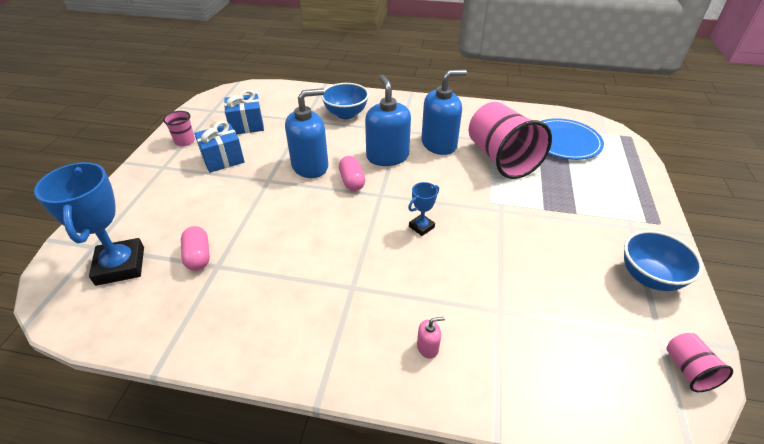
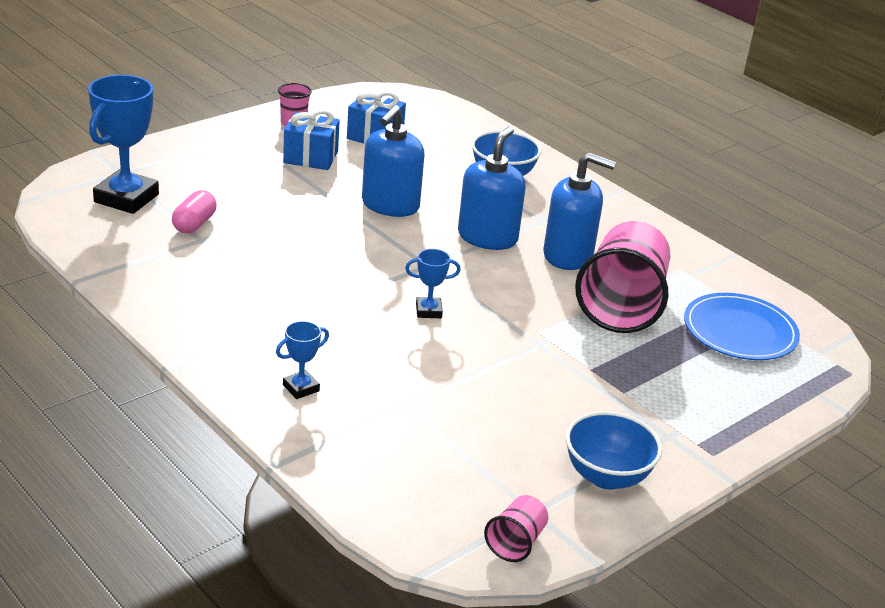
camera: 35 degrees right, 10 degrees down
blue soap dispenser [285,88,328,178] -> blue soap dispenser turned 105 degrees clockwise [362,105,425,217]
pink capsule [339,156,365,191] -> none
pink soap dispenser [417,317,445,359] -> blue trophy [276,321,329,399]

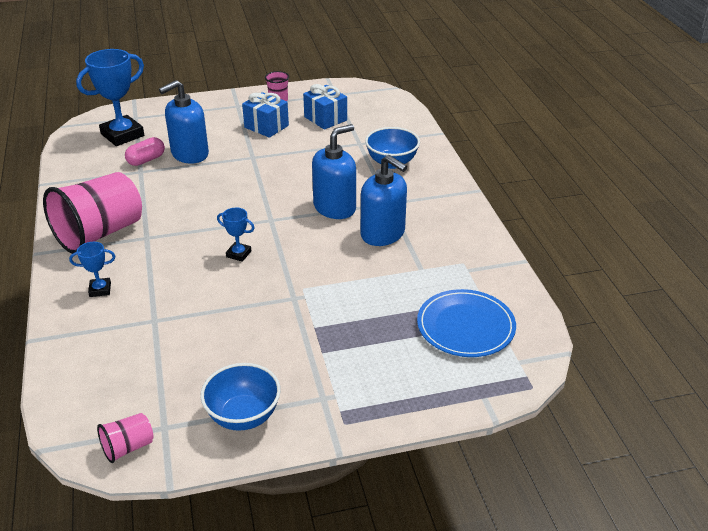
camera: 30 degrees right, 5 degrees up
blue soap dispenser [362,105,425,217] -> blue soap dispenser moved to [159,80,209,164]
pink cup [575,221,670,333] -> pink cup moved to [43,172,142,254]

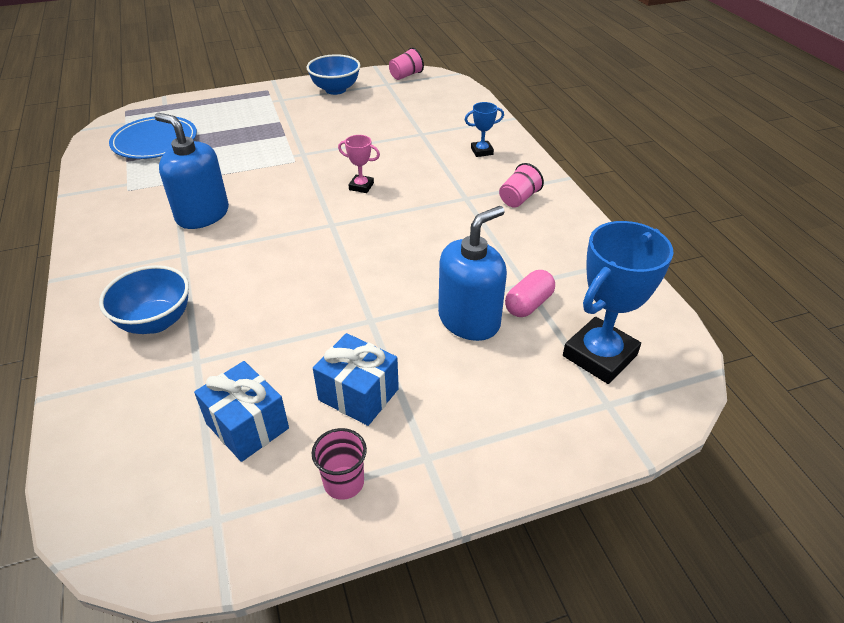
camera: 175 degrees right, 5 degrees up
pink cup [43,172,142,254] -> pink cup [499,163,544,208], size x0.45
blue trophy [217,208,255,262] -> pink trophy [338,135,380,193]
blue soap dispenser [312,124,356,219] -> none

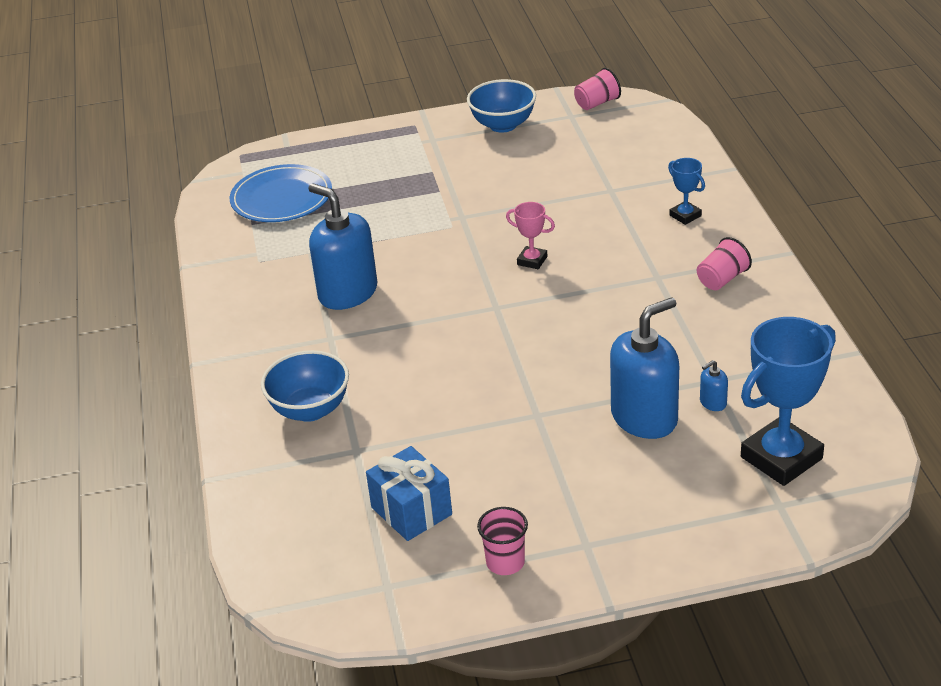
camera: 10 degrees right, 5 degrees down
blue gift [313,333,399,426] -> none
blue trophy [465,102,504,157] -> blue trophy turned 60 degrees clockwise [668,158,705,225]
pink capsule [505,270,555,317] -> blue soap dispenser [700,360,728,411]

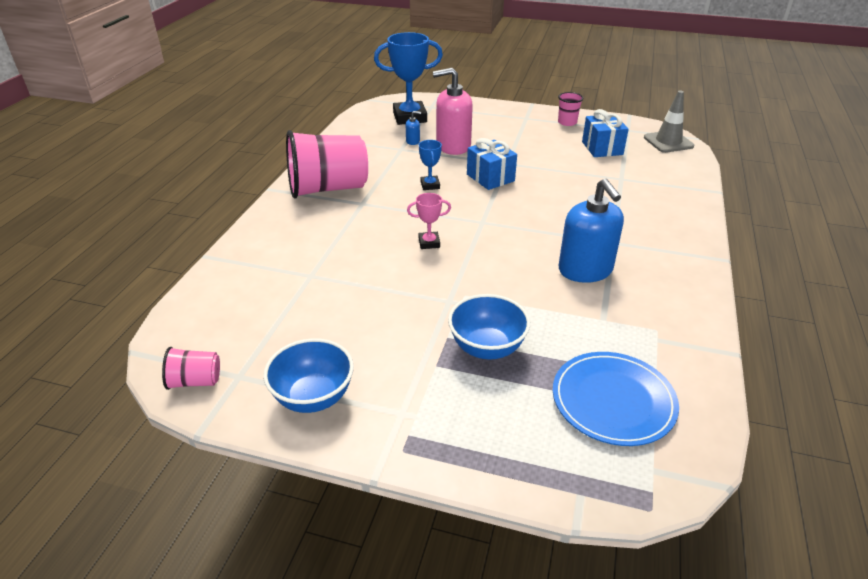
camera: 155 degrees left, 0 degrees up
blue bowl [261,350,349,422] -> blue bowl moved to [448,294,530,360]
pink trophy [506,202,555,269] -> pink trophy turned 60 degrees counterclockwise [407,193,451,249]
blue soap dispenser [610,297,679,439] -> pink soap dispenser [433,68,473,155]
blue trophy [668,158,705,225] -> blue trophy moved to [419,140,442,190]
pink cup [697,237,752,290] -> pink cup [286,130,368,199], size x2.24
none -> blue gift [467,138,517,190]
none -> grey traffic cone [644,91,694,153]

